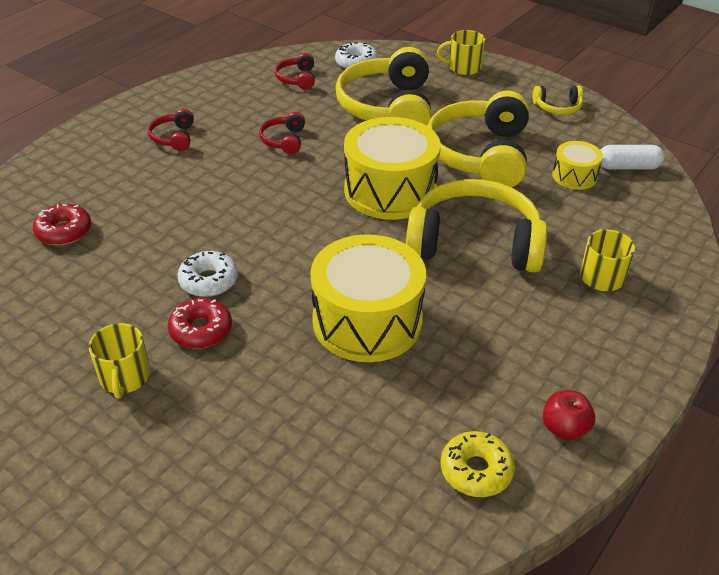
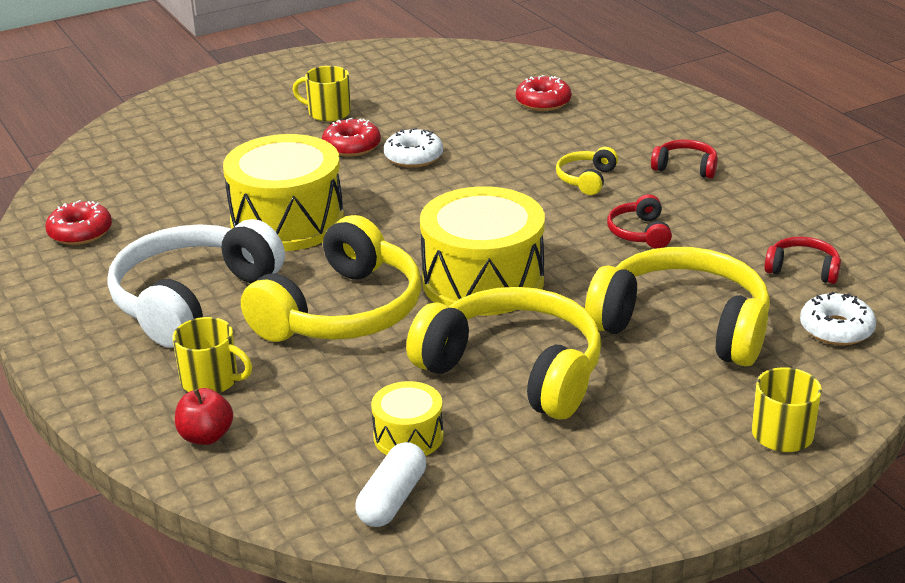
camera: 115 degrees right, 10 degrees down
red headphones [259,112,305,154] -> red headphones turned 120 degrees counterclockwise [607,194,672,249]
yellow donut [441,431,515,497] -> red donut [45,200,112,245]
yellow headphones [533,85,583,115] -> yellow headphones moved to [556,147,618,195]
red apple [543,390,595,440] -> red apple moved to [175,388,233,445]
none -> white headphones [107,219,285,348]

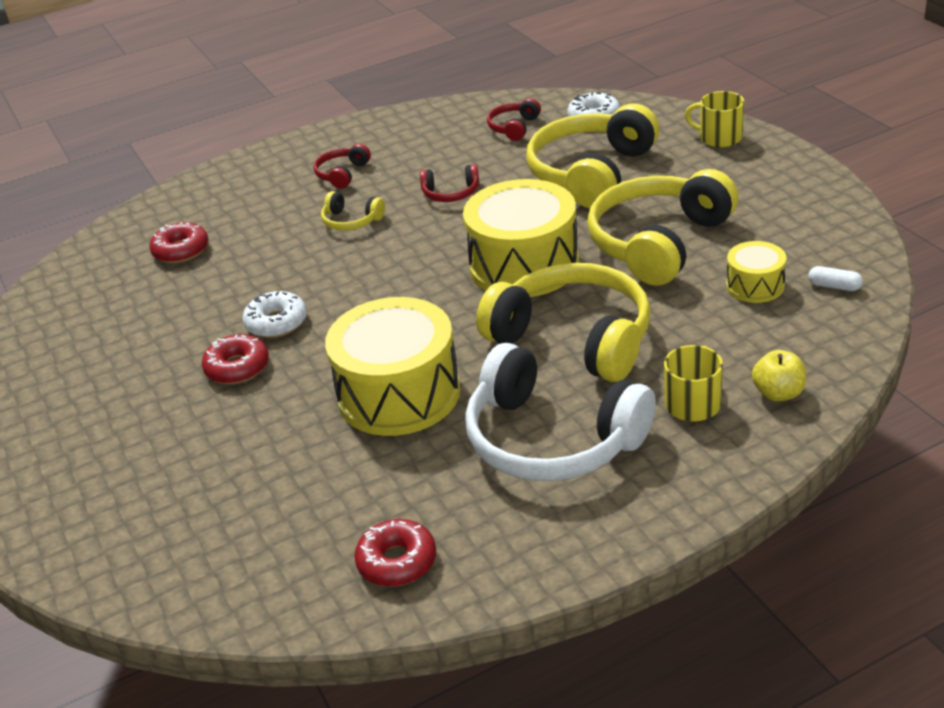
camera: 85 degrees left, 5 degrees up
red apple [175,388,233,445] -> yellow apple [752,350,806,402]
yellow mug [292,66,351,122] -> none
white capsule [356,442,427,527] -> white capsule [808,266,863,291], size x0.62

